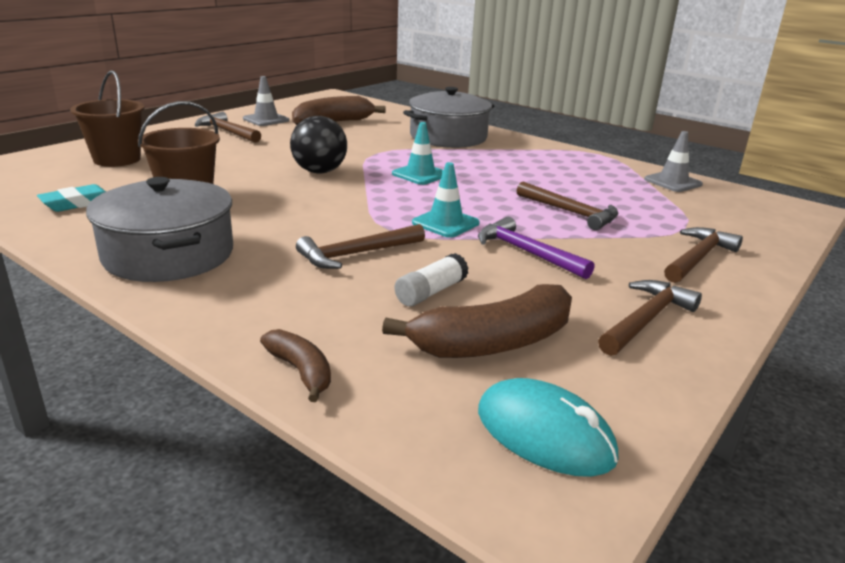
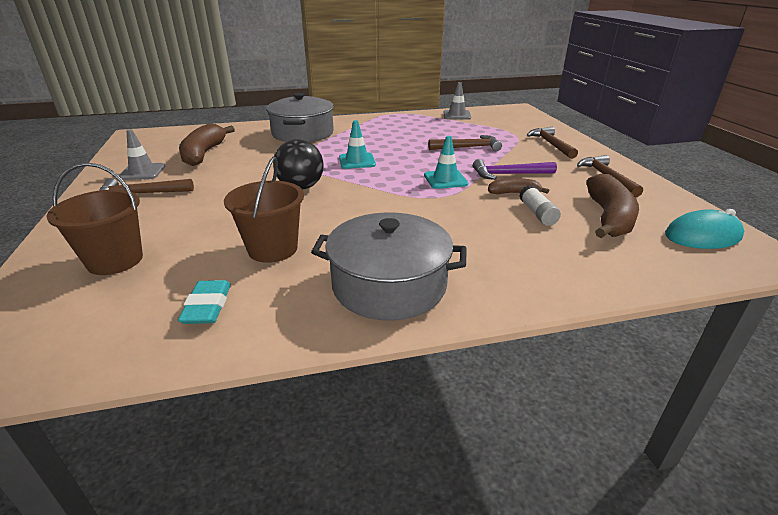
camera: 50 degrees left, 5 degrees up
brown banana [260,329,331,402] -> brown banana moved to [488,178,549,194]
brown hammer [296,224,425,269] -> none

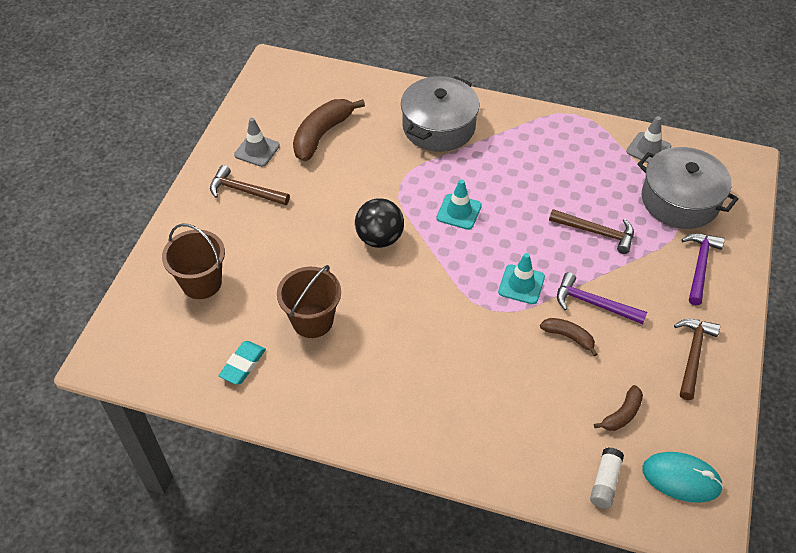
camera: 30 degrees right, 20 degrees up
grey pot [311,212,467,321] -> grey pot moved to [637,147,739,229]
white glue stick [519,185,561,226] -> white glue stick moved to [590,447,624,508]
brown hammer [527,127,578,159] -> purple hammer [681,233,725,305]
brown banana [586,174,639,238] -> brown banana [594,385,643,431], size x0.53

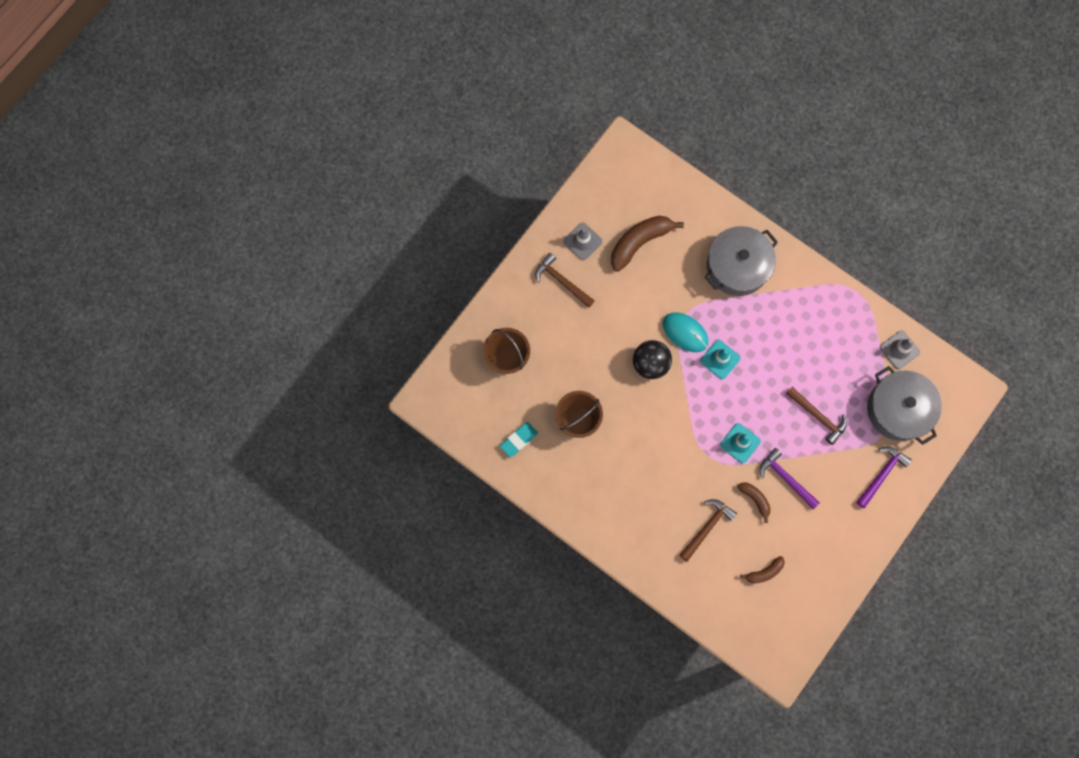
camera: 20 degrees right, 25 degrees up
white glue stick [590,447,624,508] -> none
turquoise mouse [642,452,724,503] -> turquoise mouse moved to [663,312,708,352]
brown hammer [674,319,720,400] -> brown hammer moved to [679,499,737,562]

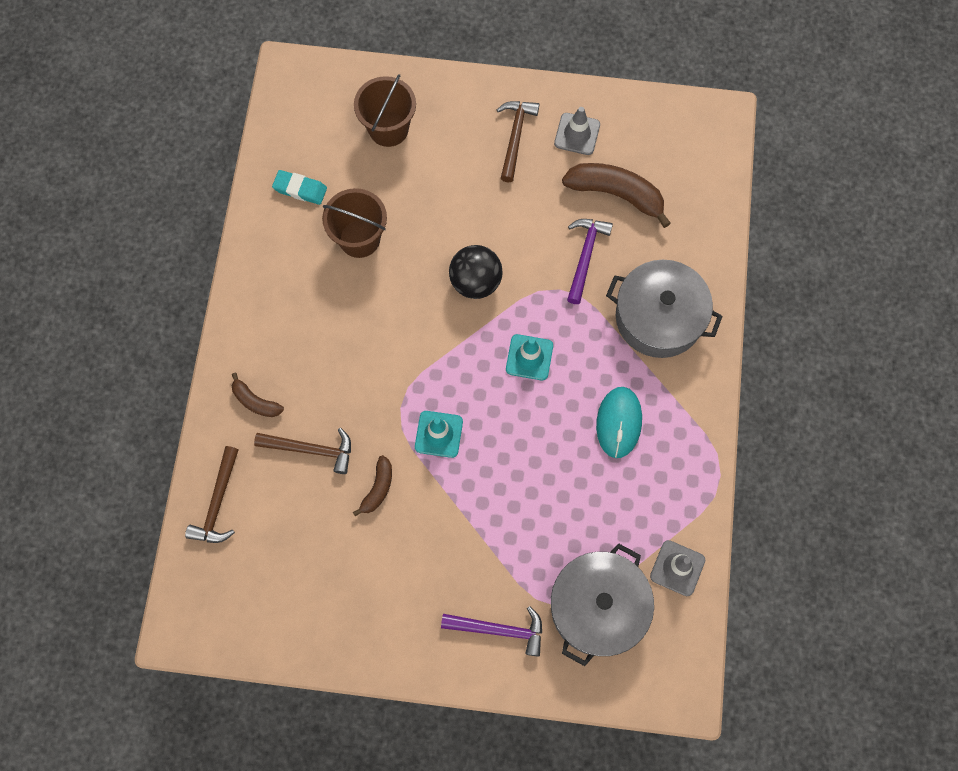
camera: 60 degrees right, 5 degrees down
turquoise mouse [663,312,708,352] -> turquoise mouse moved to [596,387,642,458]
brown banana [740,556,785,584] -> brown banana moved to [232,373,284,417]
purple hammer [760,448,820,509] -> purple hammer moved to [567,219,613,304]
brown hammer [786,387,847,445] -> brown hammer moved to [185,446,238,543]

